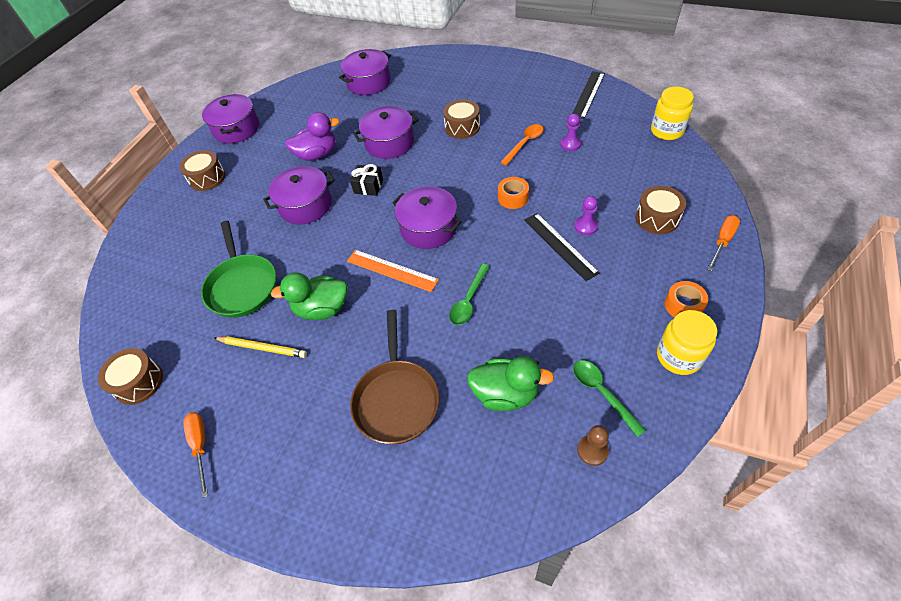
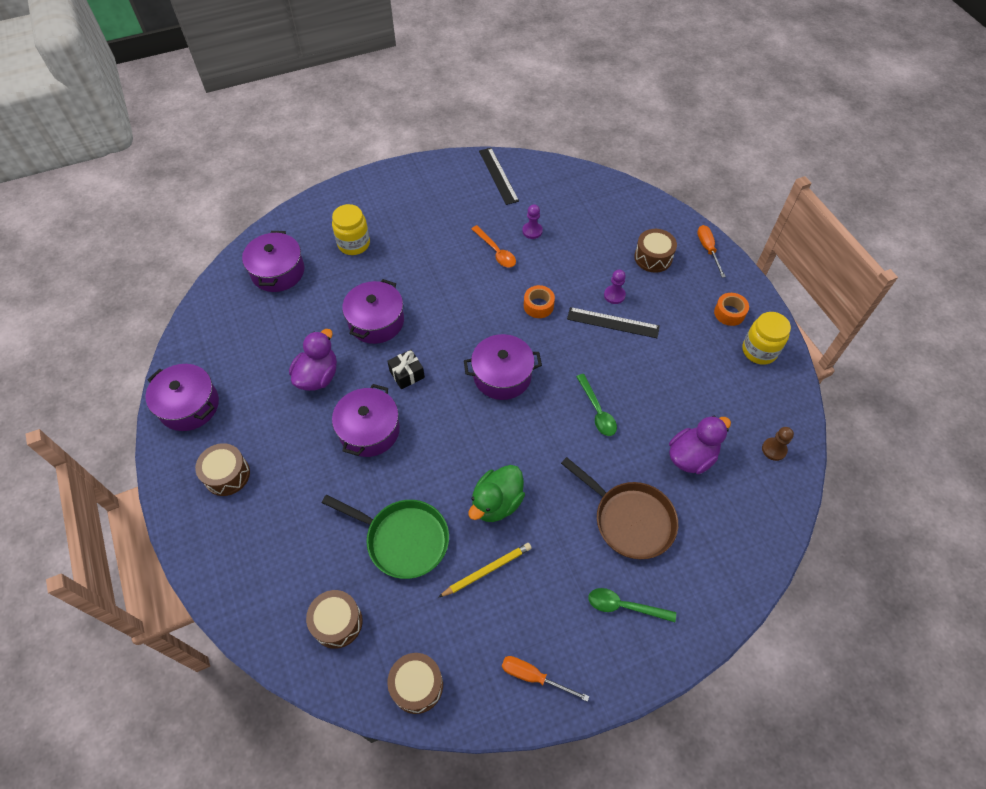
camera: 50 degrees left, 5 degrees up
orange ruler [347,250,439,292] -> none
brown drum [443,99,480,139] -> brown drum moved to [306,590,363,649]
green duck [467,356,554,411] -> purple duck [669,415,731,474]
orange spoon [500,124,544,165] -> orange spoon turned 150 degrees clockwise [471,225,516,267]
green spoon [573,360,646,437] -> green spoon moved to [588,588,676,622]
yellow jar [651,87,694,140] -> yellow jar moved to [332,204,370,255]

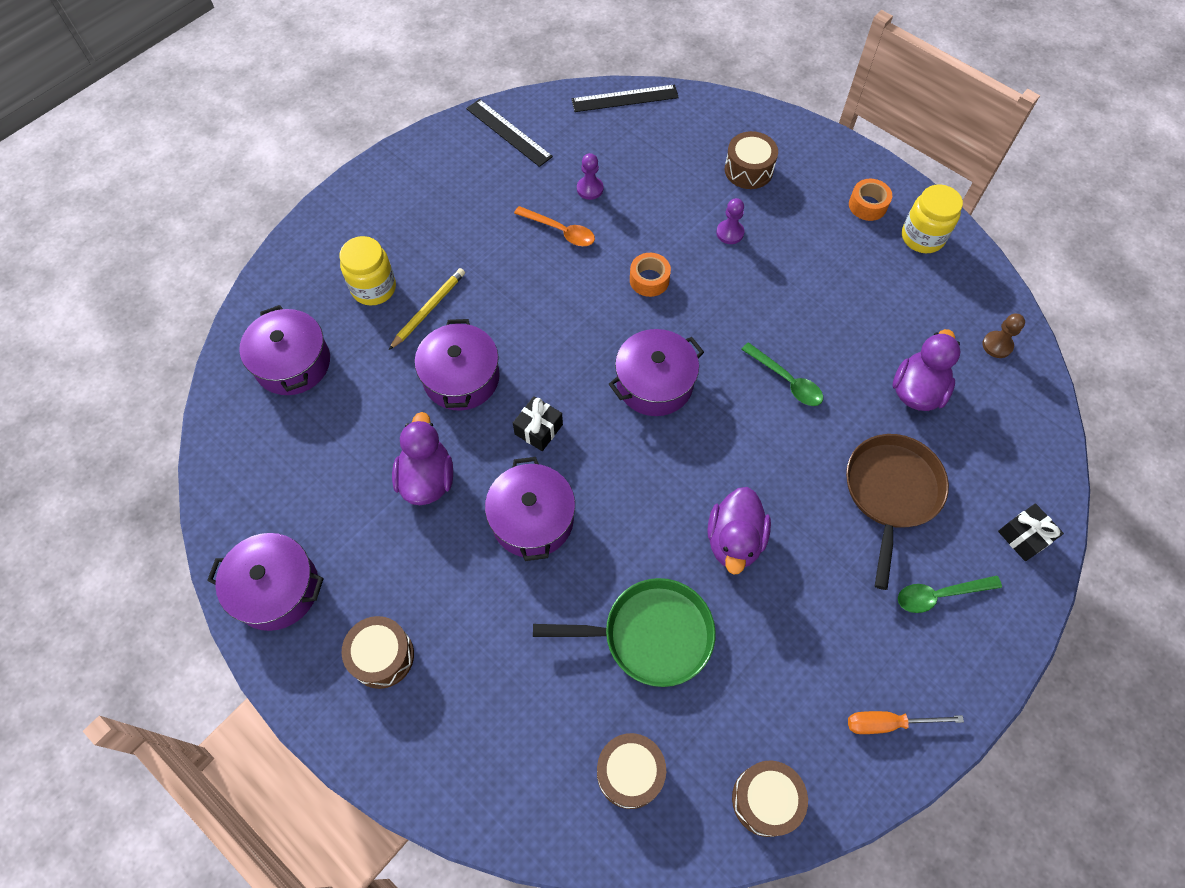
camera: 25 degrees left, 5 degrees up
yellow pencil [439,543,532,597] -> yellow pencil moved to [389,268,465,350]
green duck [469,465,525,522] -> purple duck [707,487,771,575]
brown pan [561,457,678,559] -> brown pan turned 90 degrees counterclockwise [846,434,949,590]
black ruler [567,307,660,338] -> black ruler moved to [572,84,679,112]
orange screwdriver [697,225,726,278] -> none
none -> black gift [998,503,1064,561]

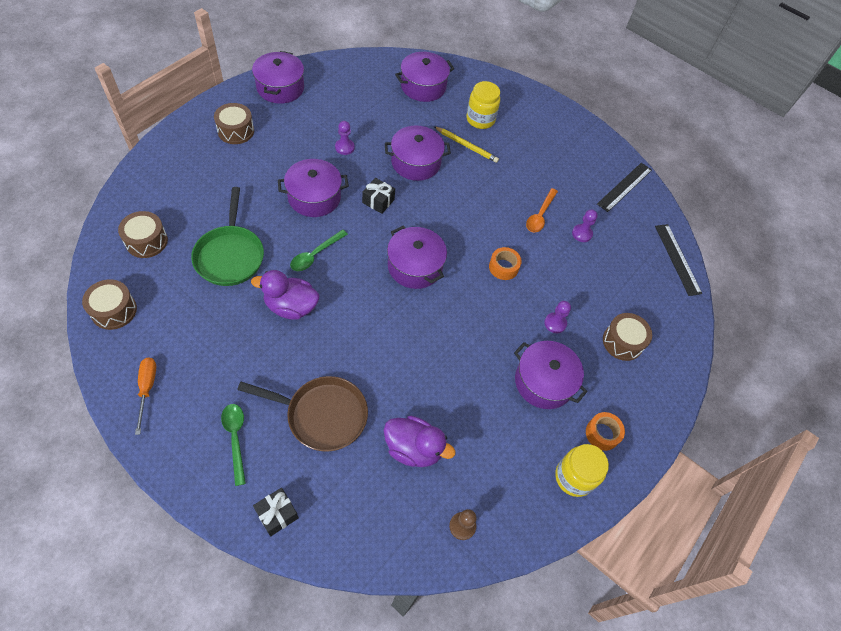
camera: 80 degrees right, 5 degrees down
purple duck [392,412,453,505] -> purple pawn [335,121,355,155]
green spoon [741,342,823,406] -> green spoon moved to [290,229,348,271]
none -> purple pot [514,341,587,409]

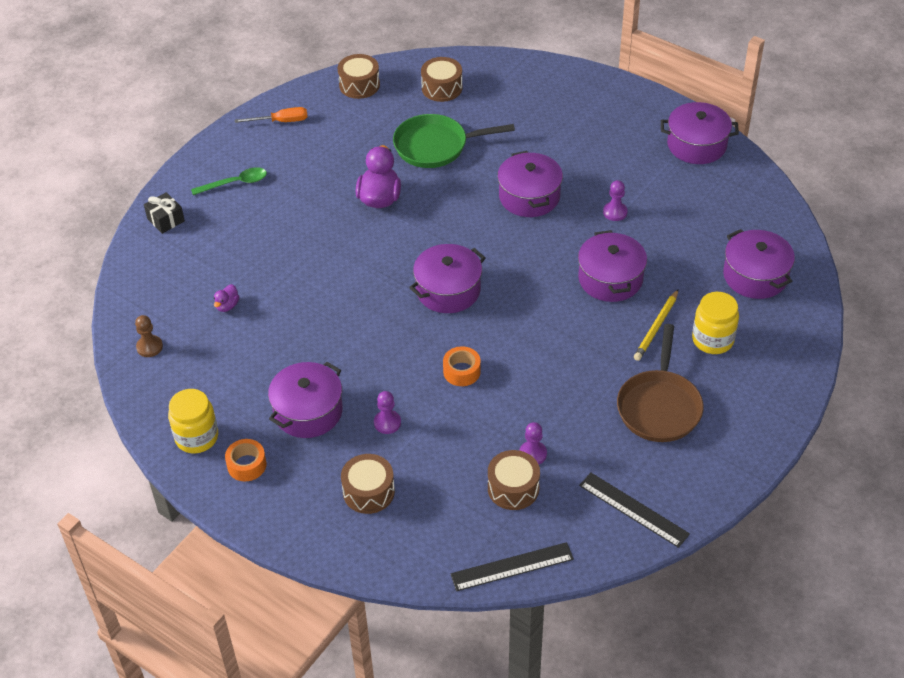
camera: 95 degrees right, 10 degrees down
brown drum [214,103,254,144] -> brown drum moved to [488,450,540,510]
brown pan [237,376,368,452] -> brown pan moved to [617,324,704,442]
green spoon [290,229,348,271] -> none
black gift [362,178,395,214] -> none
purple duck [384,416,456,467] -> purple duck [214,284,240,312], size x0.49
orange spoon [526,188,558,232] -> none

